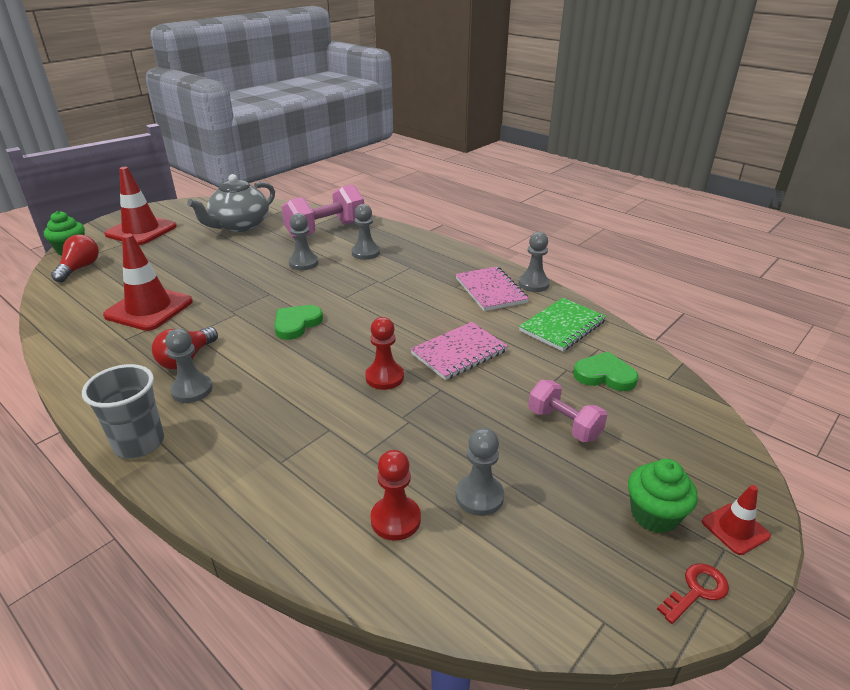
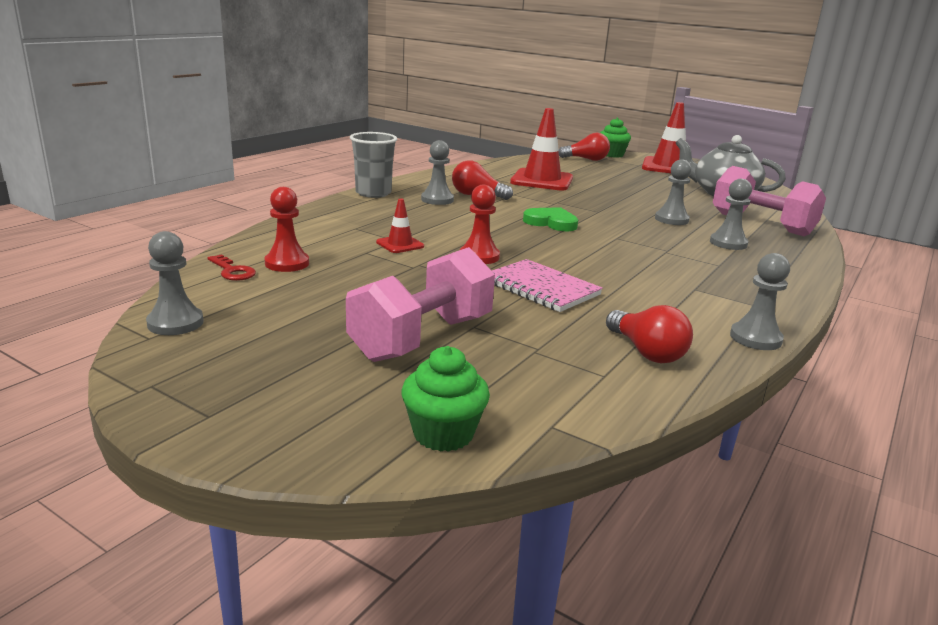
camera: 80 degrees right, 10 degrees down
pink notebook [456,266,529,311] -> none
grey pawn [456,428,504,516] -> grey pawn moved to [146,231,204,335]
green notebook [519,298,607,352] -> red light bulb [606,305,693,363]
pink dumbbell [528,380,607,442] -> pink dumbbell [346,247,495,362], size x1.68
green heart [573,352,638,391] -> none
green cupcake [628,459,698,533] -> green cupcake moved to [402,346,490,452]
red key [657,564,729,624] -> red key moved to [208,255,256,281]
red traffic cone [702,485,771,555] -> red traffic cone moved to [376,199,424,253]

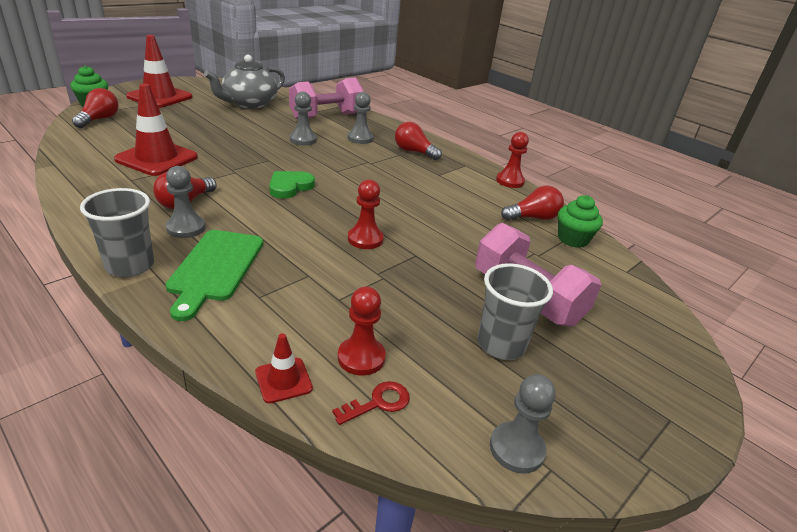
camera: 80 degrees left, 10 degrees up
red traffic cone [376,199,424,253] -> red traffic cone moved to [255,333,313,403]
green cupcake [402,346,490,452] -> green cupcake moved to [558,195,603,248]
pink notebook [492,259,603,312] -> none
grey pawn [730,253,790,350] -> red pawn [496,132,529,188]
none -> green cutting board [165,230,263,321]
none -> red light bulb [395,122,442,160]
none -> grey cup [477,263,553,360]

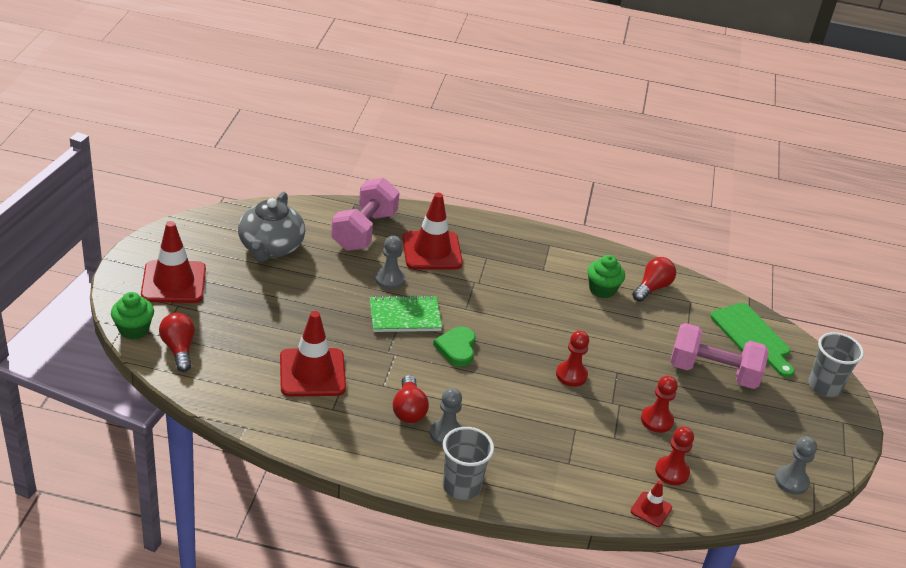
camera: 35 degrees left, 5 degrees up
green cutting board [165,230,263,321] -> green cutting board moved to [710,303,795,378]
red key [332,381,410,425] -> none
grey pawn [348,92,373,144] -> red traffic cone [402,193,463,269]
red light bulb [395,122,442,160] -> none
grey cup [477,263,553,360] -> grey cup moved to [808,332,864,397]
red pawn [496,132,529,188] -> red pawn moved to [641,376,678,433]
green cupcake [558,195,603,248] -> green cupcake moved to [587,255,625,298]
none -> green notebook [370,295,442,332]

